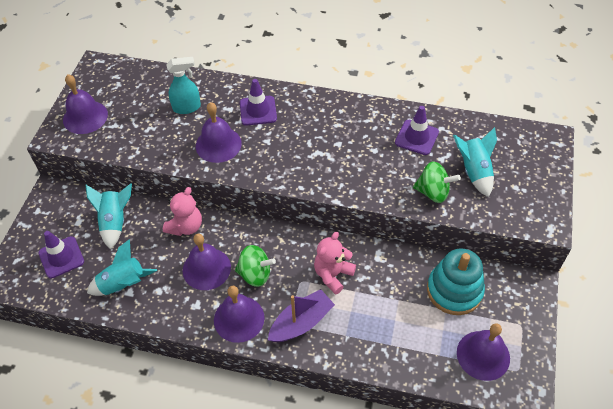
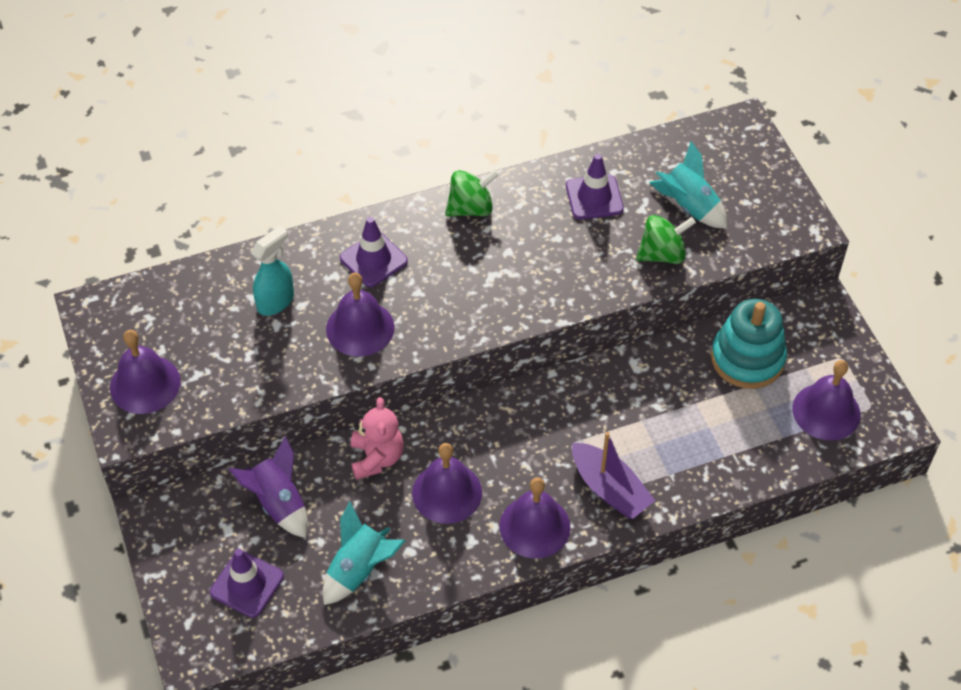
camera: 35 degrees left, 0 degrees up
turquoise rocket [85,183,132,249] -> purple rocket [229,436,308,538]
green spinning top [235,245,276,287] -> green spinning top moved to [445,169,499,217]
purple boat [268,289,335,342] -> purple boat turned 120 degrees clockwise [572,432,655,519]
pink teddy bear [314,232,356,295] -> none

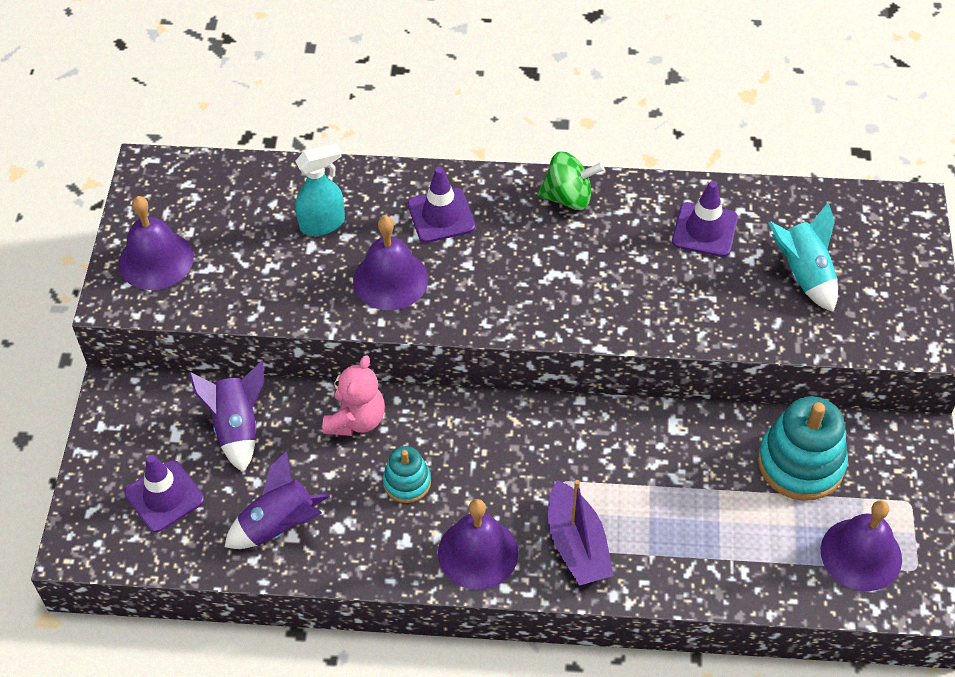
camera: 25 degrees right, 0 degrees up
turquoise rocket [323,502,405,605] -> purple rocket [225,451,330,549]
purple bell [412,443,482,524] -> turquoise stacking toy [383,446,431,503]
green spinning top [636,215,696,264] -> none

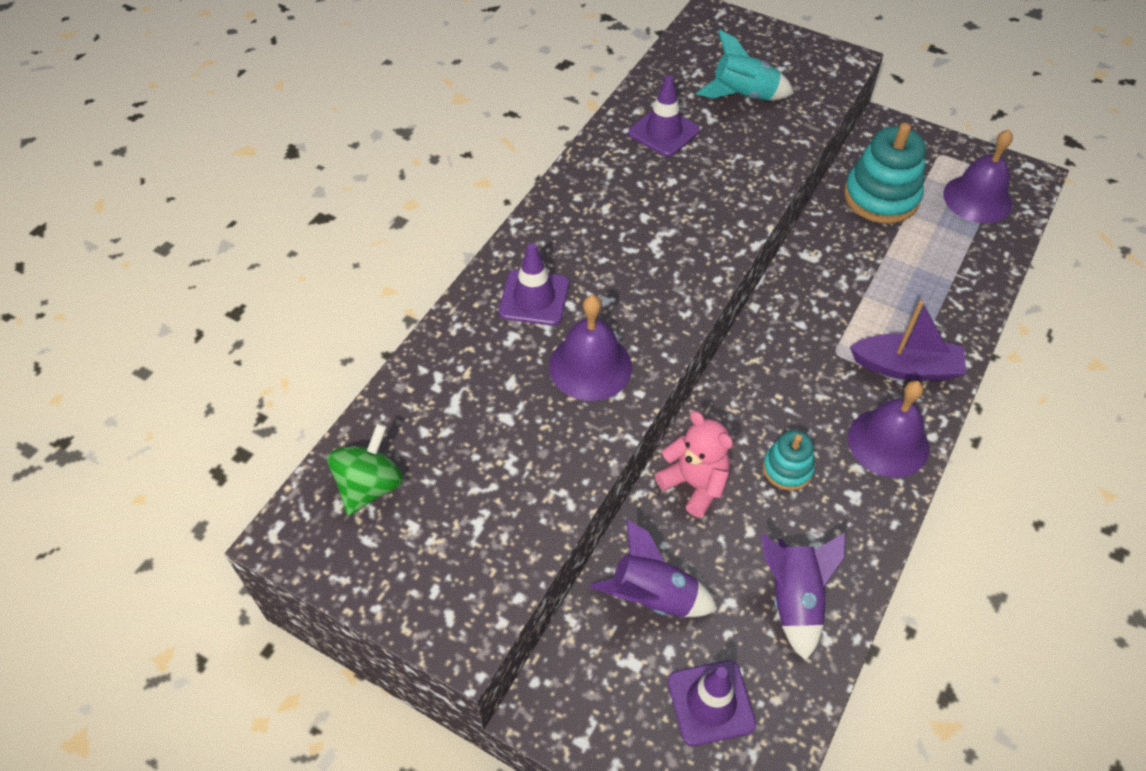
camera: 65 degrees left, 0 degrees up
purple bell [119,196,193,290] -> none
turquoise spray bottle [295,143,345,236] -> none
green spinning top [537,151,604,210] -> green spinning top moved to [327,423,403,516]

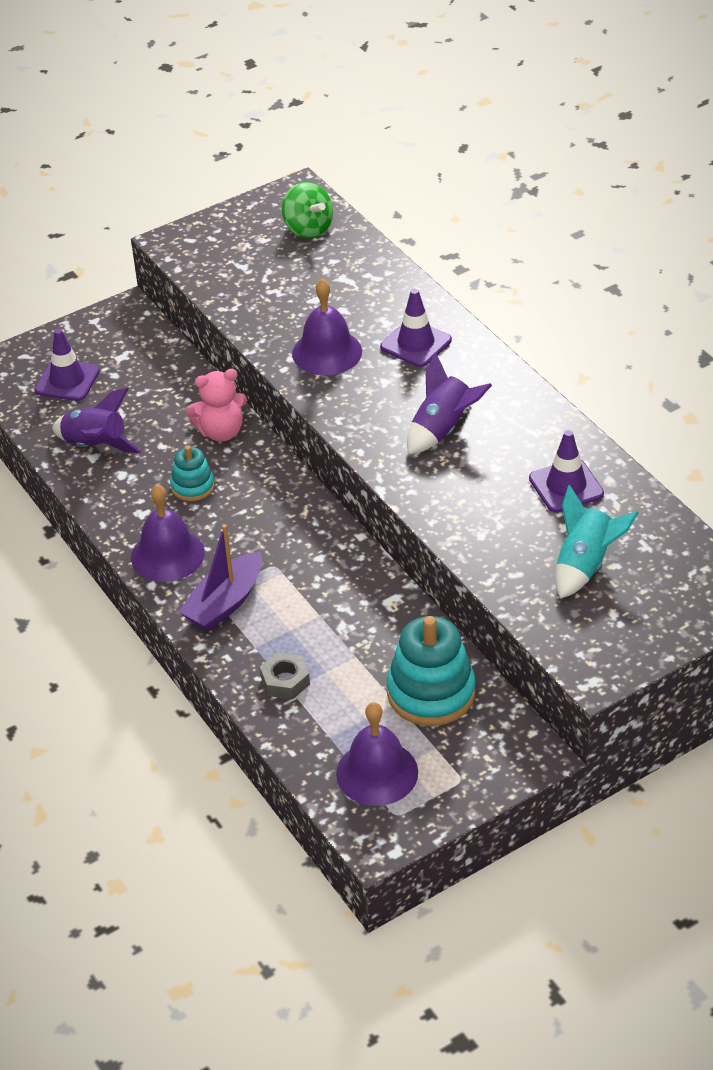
camera: 120 degrees right, 10 degrees down
purple rocket [589,520,718,617] -> purple rocket moved to [407,353,492,454]
none -> grey nut [260,652,310,699]

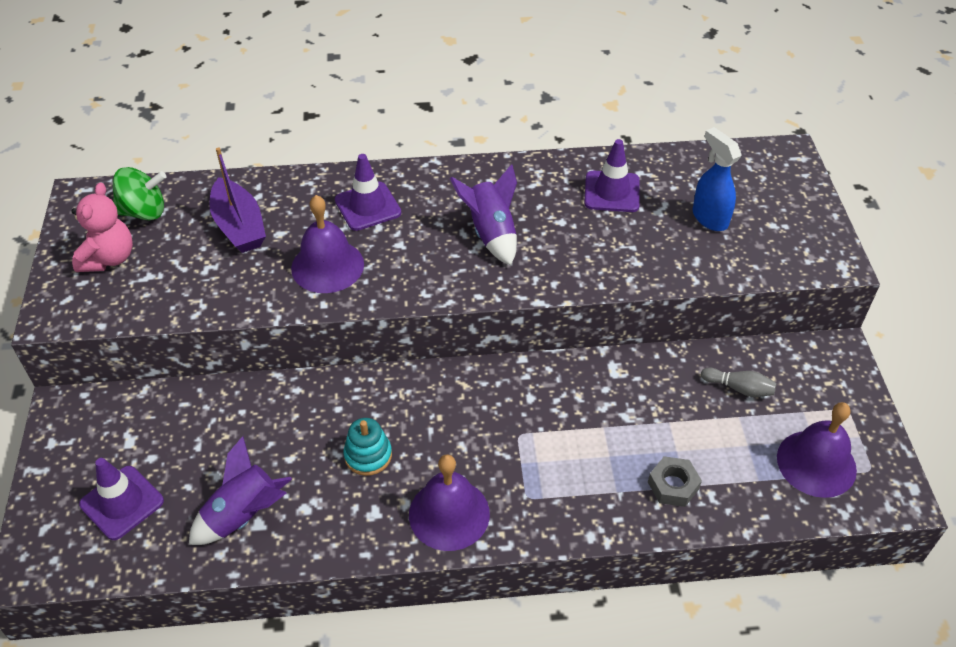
camera: 65 degrees left, 5 degrees up
purple boat [178,524,262,631] -> purple boat moved to [209,147,266,253]
pink teddy bear [186,369,247,442] -> pink teddy bear moved to [72,183,133,272]
turquoise stacking toy [387,616,476,726] -> grey bowling pin [701,368,776,397]
turquoise rocket [555,485,638,599] -> blue spray bottle [692,127,742,231]

